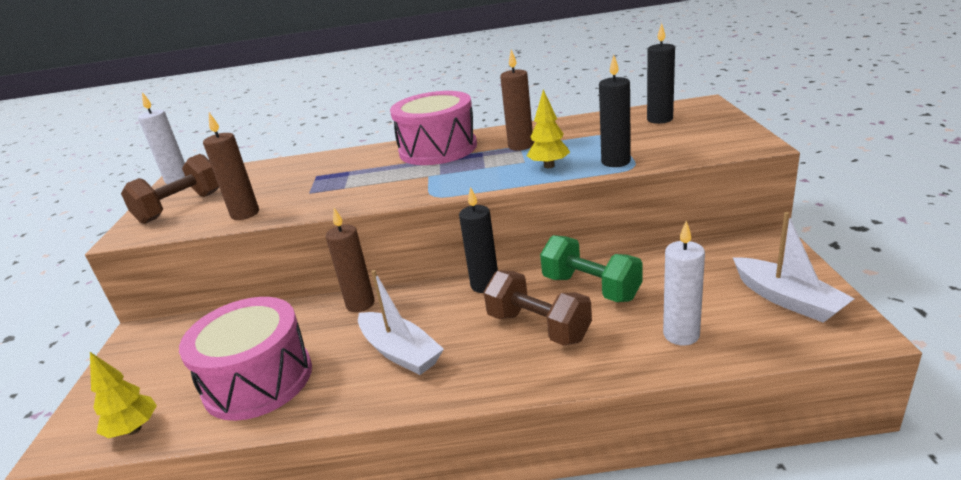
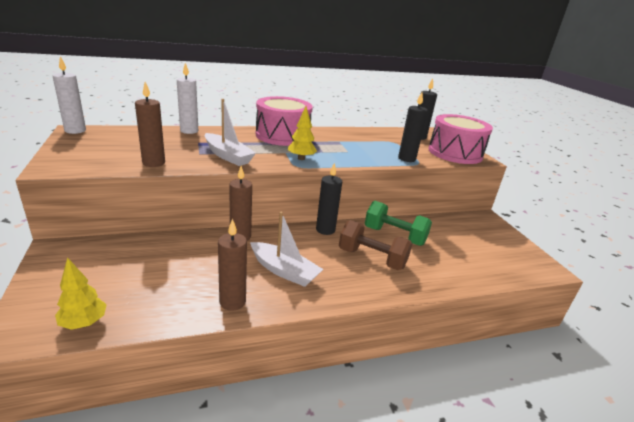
camera: 20 degrees left, 0 degrees up
brown dumbbell [121,154,219,224] -> none
pink drum [179,297,312,421] -> pink drum moved to [428,114,493,164]
brown candle [500,49,534,151] -> brown candle moved to [218,219,247,311]
yellow tree [527,89,570,168] -> yellow tree moved to [288,106,317,160]
white candle [663,221,705,345] -> white candle moved to [177,63,198,134]
white boat [733,212,855,323] -> white boat moved to [205,99,256,166]

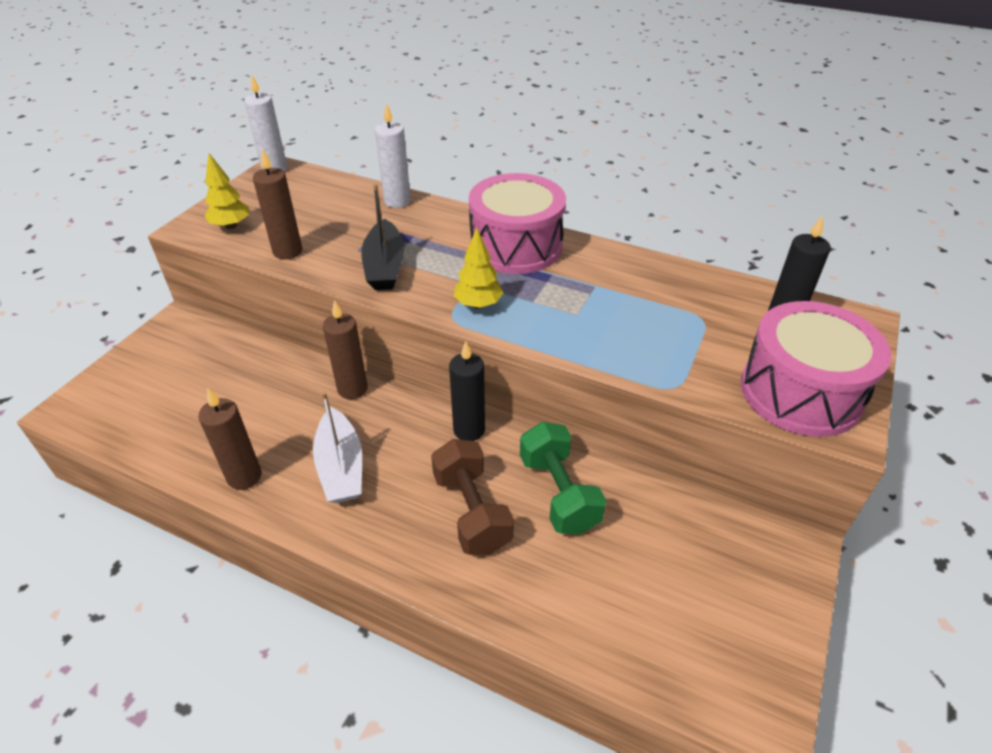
camera: 45 degrees right, 15 degrees up
yellow tree [55,257,107,330] -> yellow tree moved to [205,153,249,229]
white boat [205,99,256,166] -> black boat [361,184,405,290]
black candle [398,92,428,162] -> none

